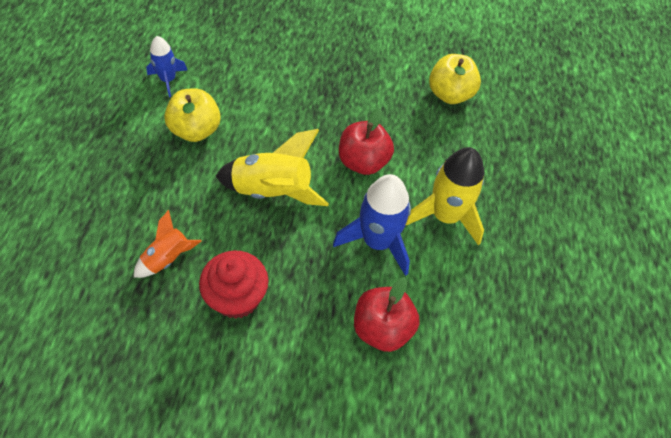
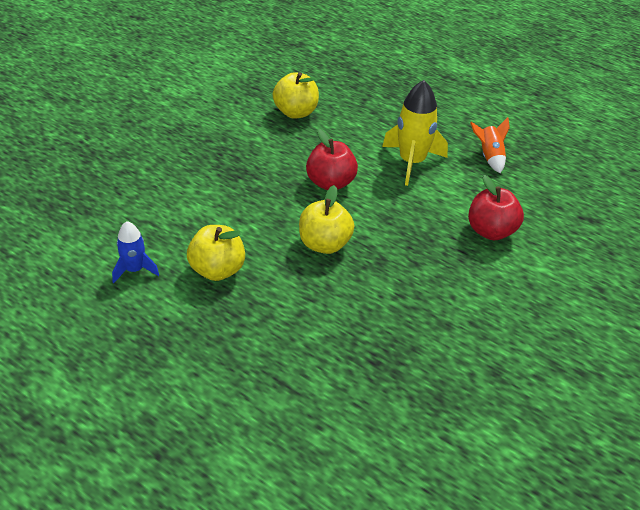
camera: 60 degrees left, 15 degrees down
orange rocket [134,210,202,278] -> orange rocket moved to [470,117,510,173]
red cupcake [199,250,269,319] -> none
yellow rocket [216,129,329,206] -> yellow apple [299,185,354,254]
blue rocket [333,174,411,276] -> none

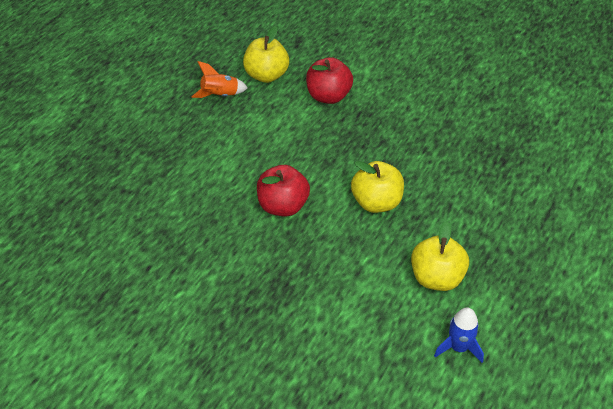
camera: 95 degrees left, 5 degrees up
yellow apple [273,72,319,119] -> yellow apple moved to [243,26,289,83]
yellow rocket [382,80,448,186] -> none

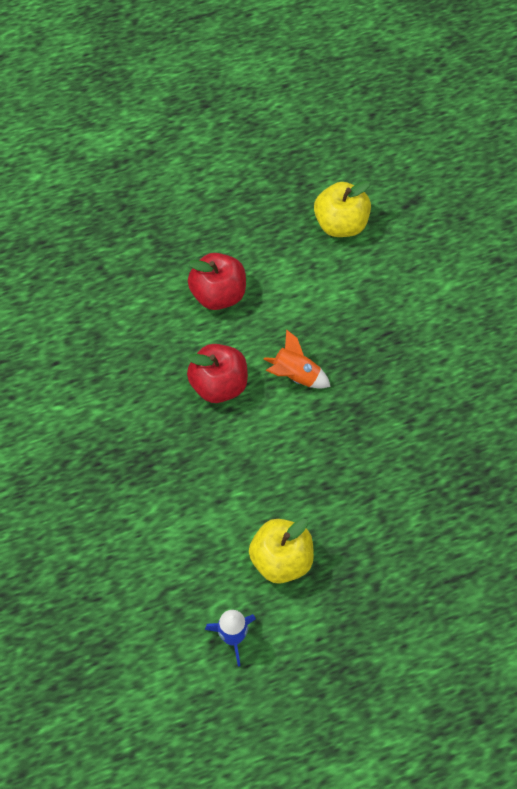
camera: 40 degrees right, 15 degrees up
orange rocket [191,61,248,98] -> orange rocket moved to [264,329,331,389]
red apple [306,57,353,104] -> red apple moved to [188,253,246,310]
yellow apple [351,161,404,213] -> none

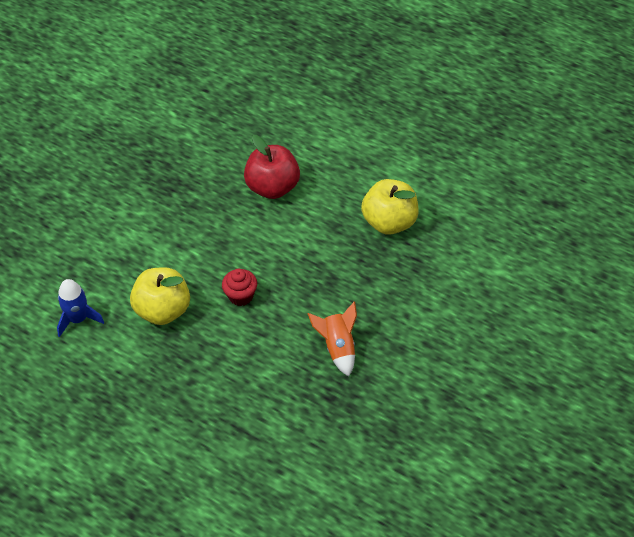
camera: 55 degrees right, 10 degrees down
red apple [188,253,246,310] -> none
orange rocket [264,329,331,389] -> orange rocket moved to [308,302,357,377]
yellow apple [314,181,371,237] -> yellow apple moved to [361,179,419,235]
none -> red cupcake [222,269,257,306]

